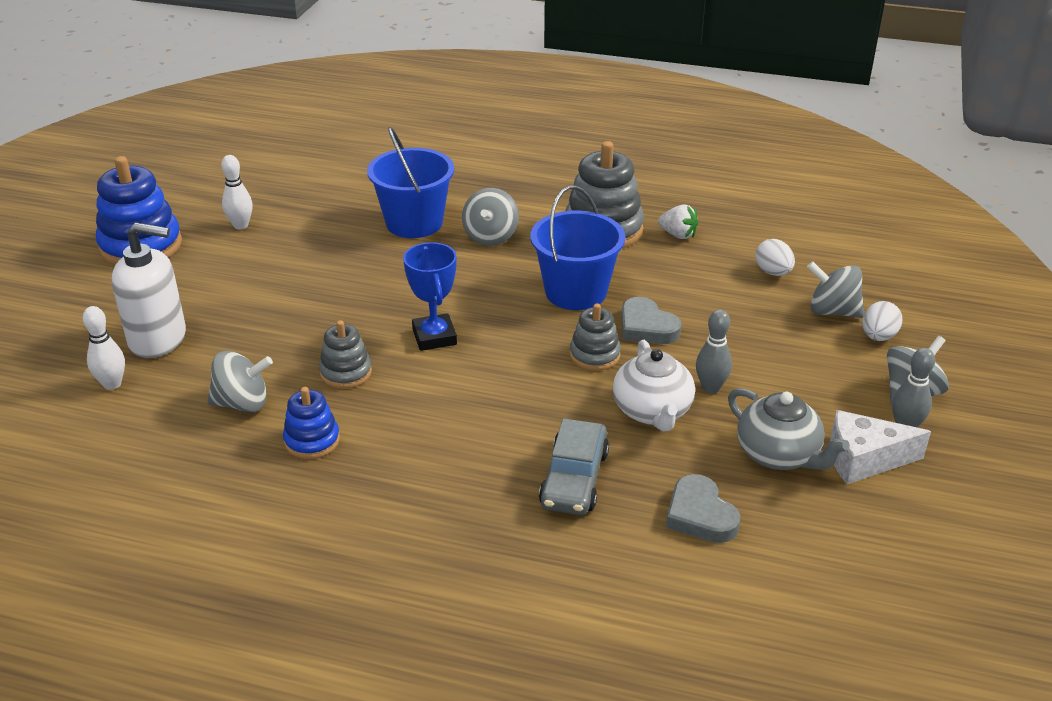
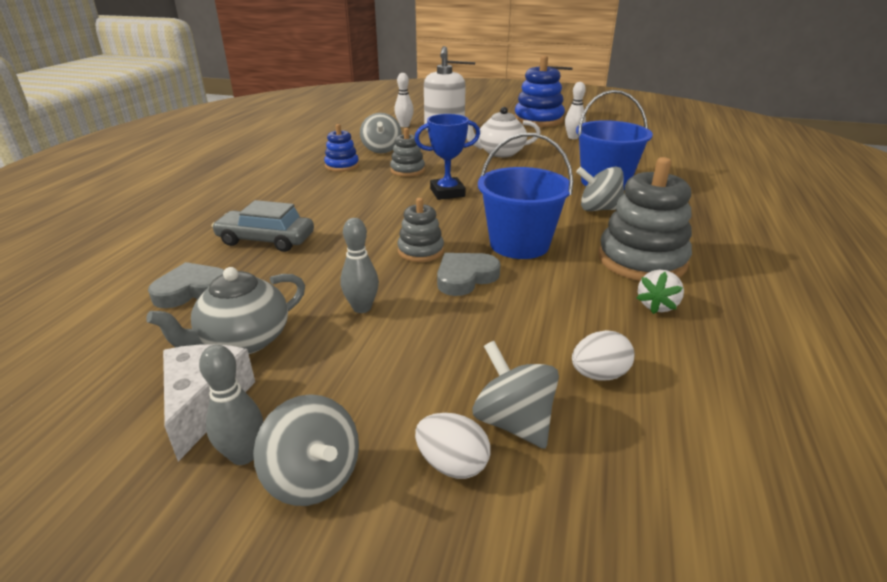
camera: 90 degrees right, 5 degrees down
white teapot [613,340,695,432] -> white teapot moved to [466,107,541,157]
grey spinning top [807,261,864,318] -> grey spinning top turned 60 degrees counterclockwise [473,341,559,449]

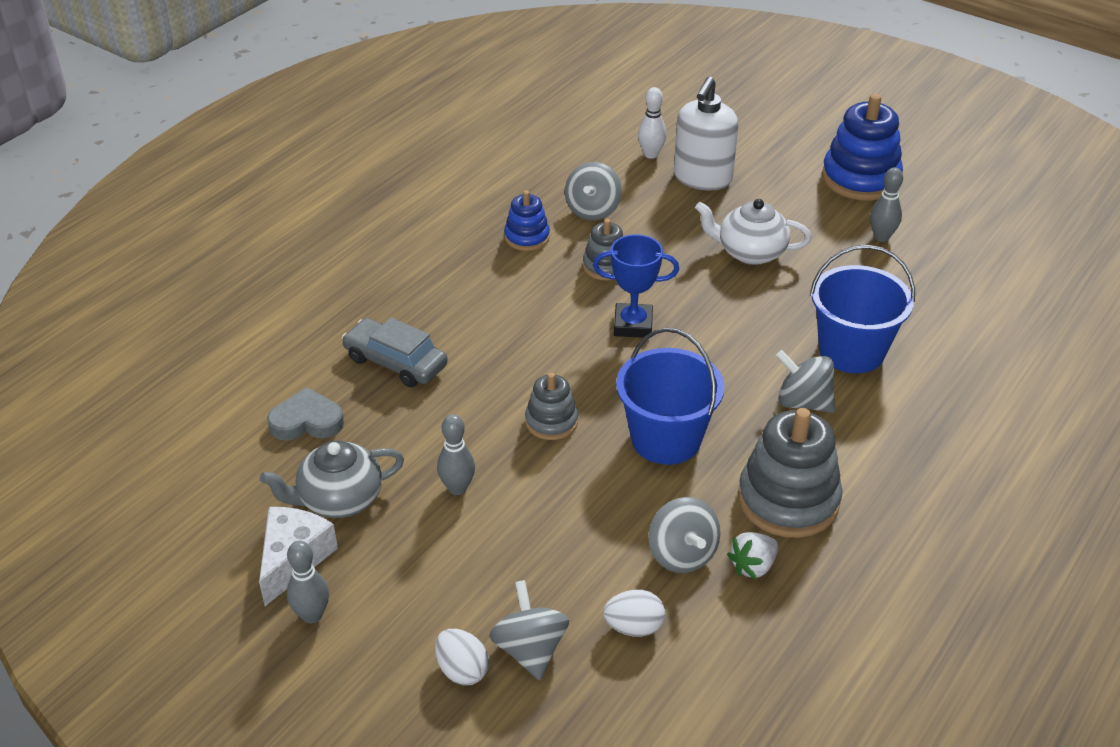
camera: 20 degrees right, 10 degrees up
grey spinning top [253,394,359,506] -> grey spinning top moved to [648,497,721,573]
grey heart [437,253,501,296] -> none
white bowling pin [565,82,586,139] -> grey bowling pin [870,167,903,242]

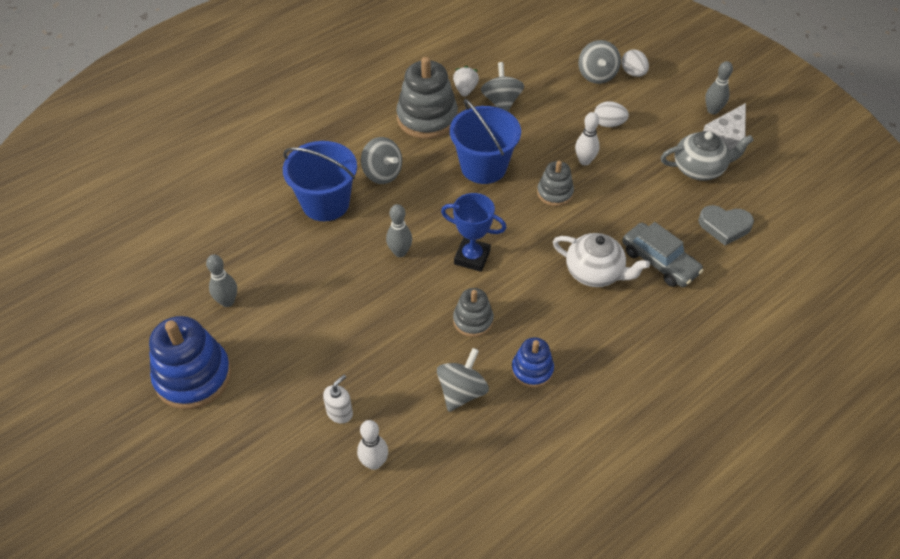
camera: 165 degrees left, 10 degrees up
grey bowling pin [437,414,475,495] -> grey bowling pin moved to [386,204,412,257]
white egg [603,590,665,637] -> white egg moved to [594,101,629,127]
white soap dispenser [674,76,738,191] -> white soap dispenser [323,375,353,424], size x0.48
white teapot [695,199,812,265] -> white teapot moved to [553,233,650,287]
white strawberry [727,532,778,580] -> white strawberry turned 60 degrees counterclockwise [453,66,479,97]
none -> white bowling pin [575,112,600,165]

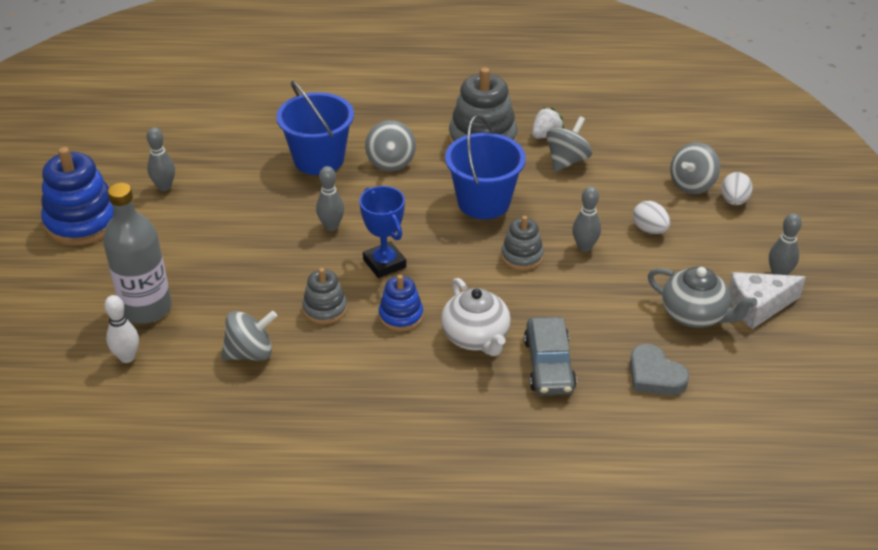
camera: 40 degrees right, 10 degrees down
white soap dispenser [323,375,353,424] -> grey bottle [103,183,171,324]
blue stacking toy [511,337,554,388] -> blue stacking toy moved to [379,275,423,332]
white bowling pin [575,112,600,165] -> grey bowling pin [572,186,601,252]

